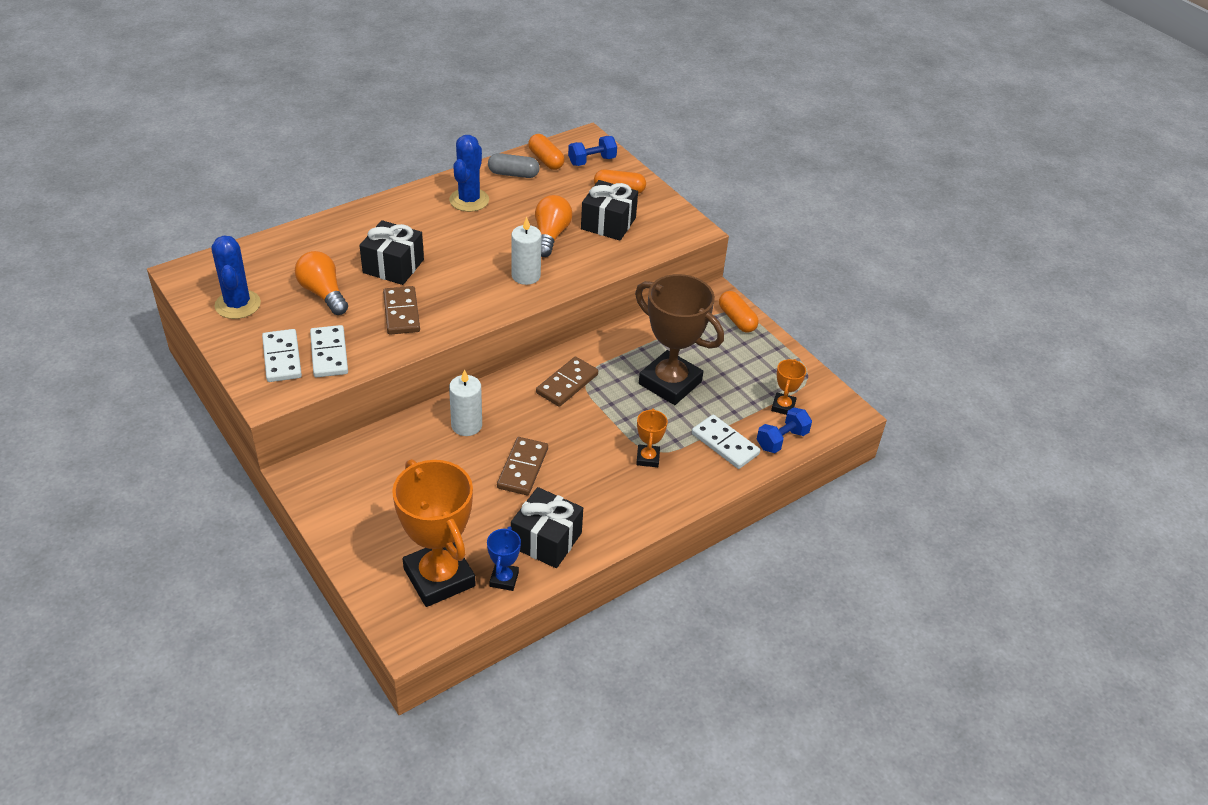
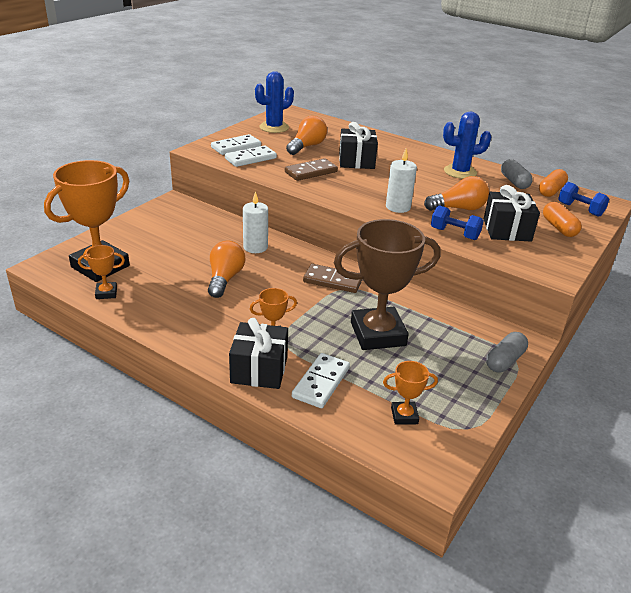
camera: 70 degrees right, 10 degrees down
blue trophy [487,526,521,591] -> orange trophy [78,245,125,299]
brown domino [497,437,548,495] -> orange light bulb [208,240,245,298]
black gift [511,487,583,568] -> black gift moved to [229,318,288,389]
brown trophy [635,274,724,405] -> brown trophy turned 60 degrees clockwise [334,219,441,350]
orange capsule [719,291,759,333] -> grey capsule [486,332,528,372]
blue dumbbell [757,407,812,453] -> blue dumbbell moved to [431,205,484,240]

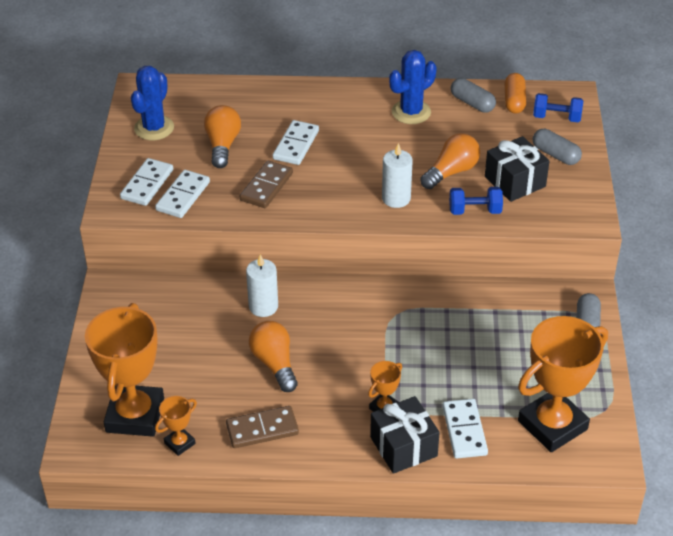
camera: 30 degrees left, 10 degrees up
brown domino [303,264,363,293] -> brown domino moved to [226,406,299,448]
brown trophy [334,219,441,350] -> none
black gift [339,122,378,169] -> white domino [273,120,319,165]
orange trophy [383,361,438,425] -> orange trophy [518,316,608,452], size x2.23
orange capsule [543,202,582,237] -> grey capsule [533,129,582,165]

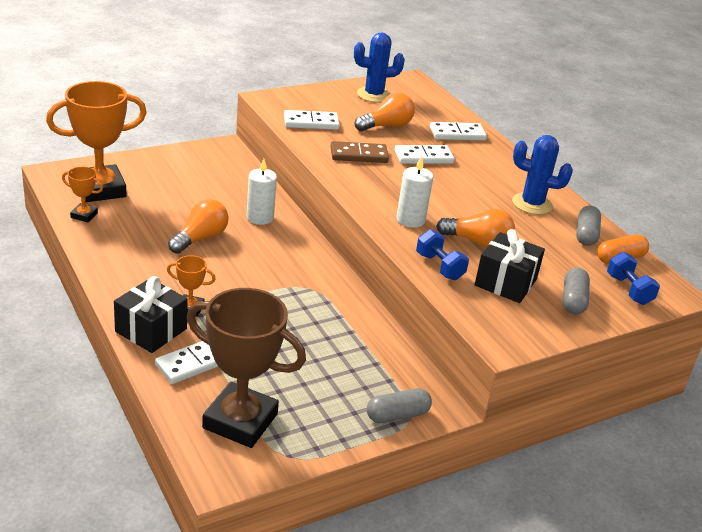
camera: 55 degrees right, 10 degrees down
white domino [120,158,173,206] -> white domino moved to [430,122,487,141]
brown domino [226,406,299,448] -> none
orange trophy [518,316,608,452] -> brown trophy [187,288,306,448]

